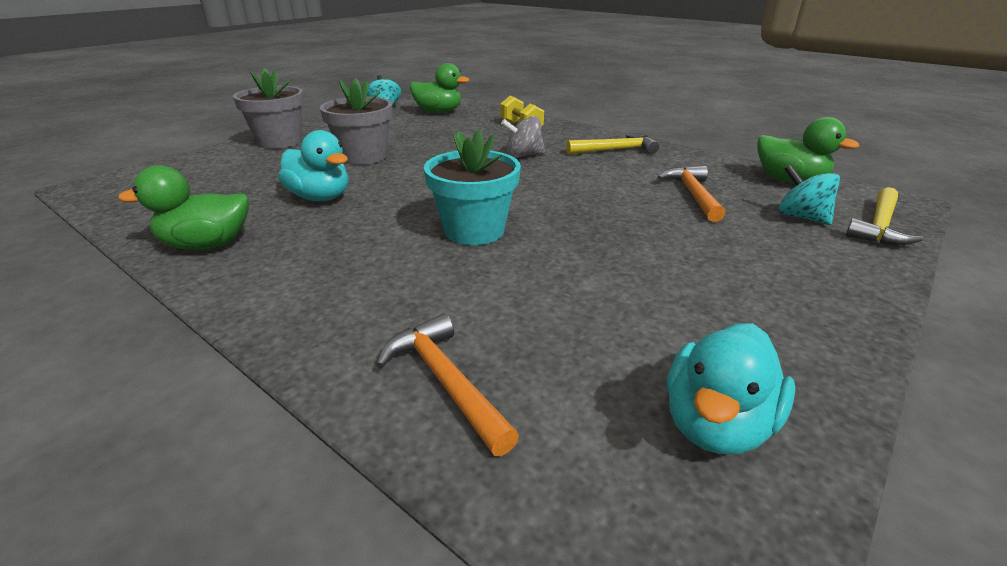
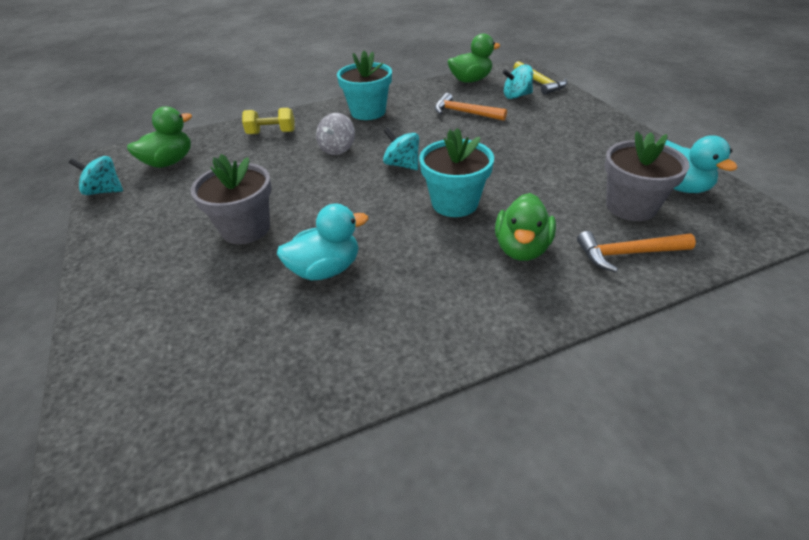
camera: 60 degrees left, 10 degrees up
green duck [118,165,249,250] -> green duck moved to [495,193,556,261]
grey flower pot [233,68,304,149] -> grey flower pot moved to [604,131,690,221]
yellow hammer [566,133,659,154] -> turquoise flower pot [337,50,392,120]
none -> turquoise spinning top [383,128,419,170]

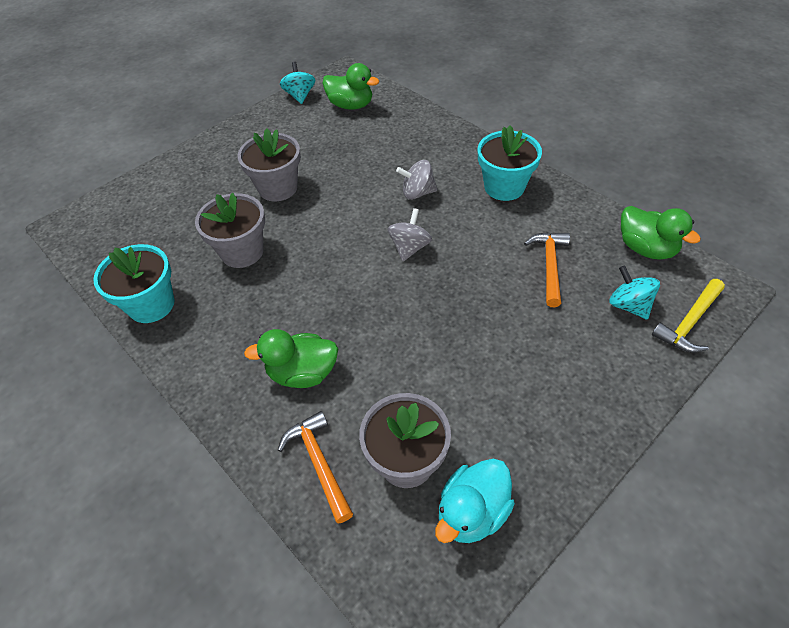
camera: 70 degrees right, 10 degrees up
yellow dumbbell [242,108,295,134] -> none
turquoise duck [277,204,368,281] -> grey flower pot [195,193,265,268]
turquoise spinning top [383,128,419,170] -> grey spinning top [387,208,432,261]
turquoise flower pot [419,128,494,217] -> turquoise flower pot moved to [93,244,174,323]

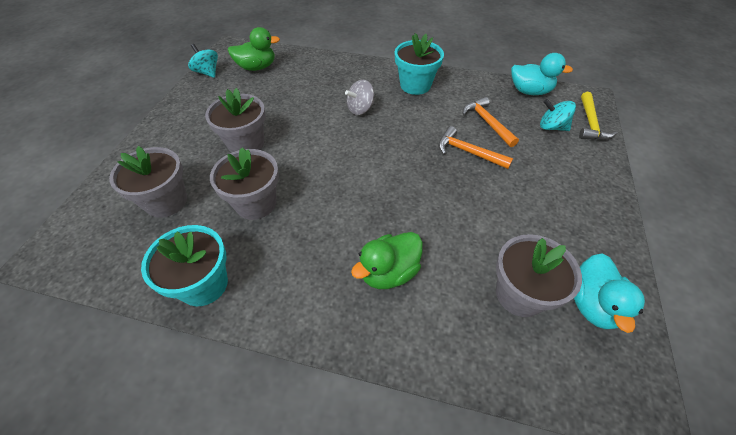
camera: 35 degrees left, 0 degrees up
orange hammer [278,411,353,524] -> orange hammer moved to [438,126,513,169]
grey spinning top [387,208,432,261] -> none
green duck [621,206,701,260] -> turquoise duck [511,53,573,95]
none -> grey flower pot [109,146,187,218]

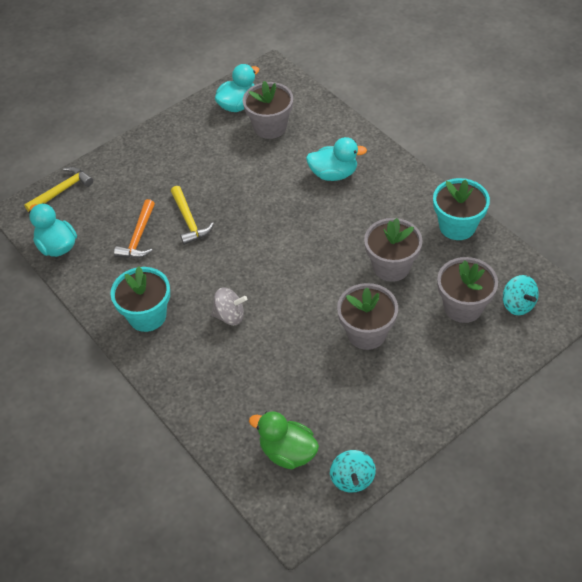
camera: 140 degrees left, 0 degrees up
green duck [351,232,423,289] -> turquoise duck [306,137,367,181]
orange hammer [438,126,513,169] -> yellow hammer [171,186,214,245]
turquoise spinning top [540,99,576,131] -> turquoise spinning top moved to [503,275,539,315]

